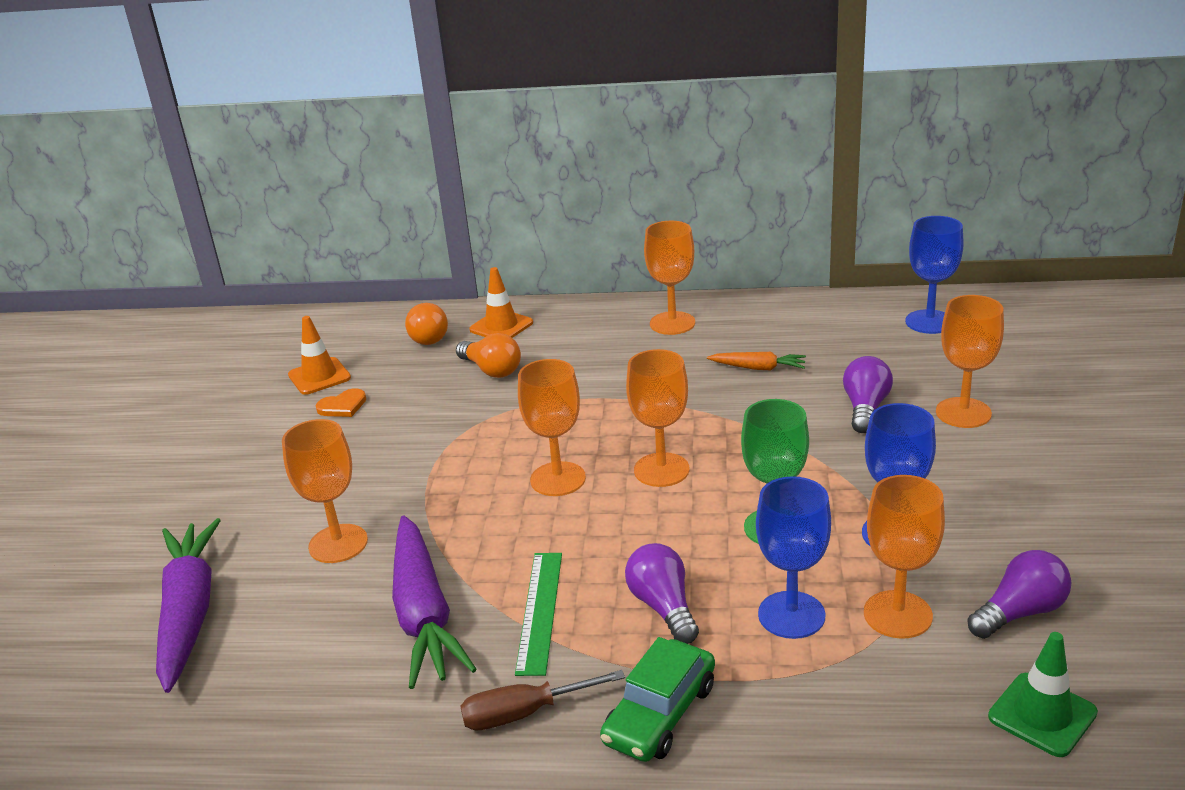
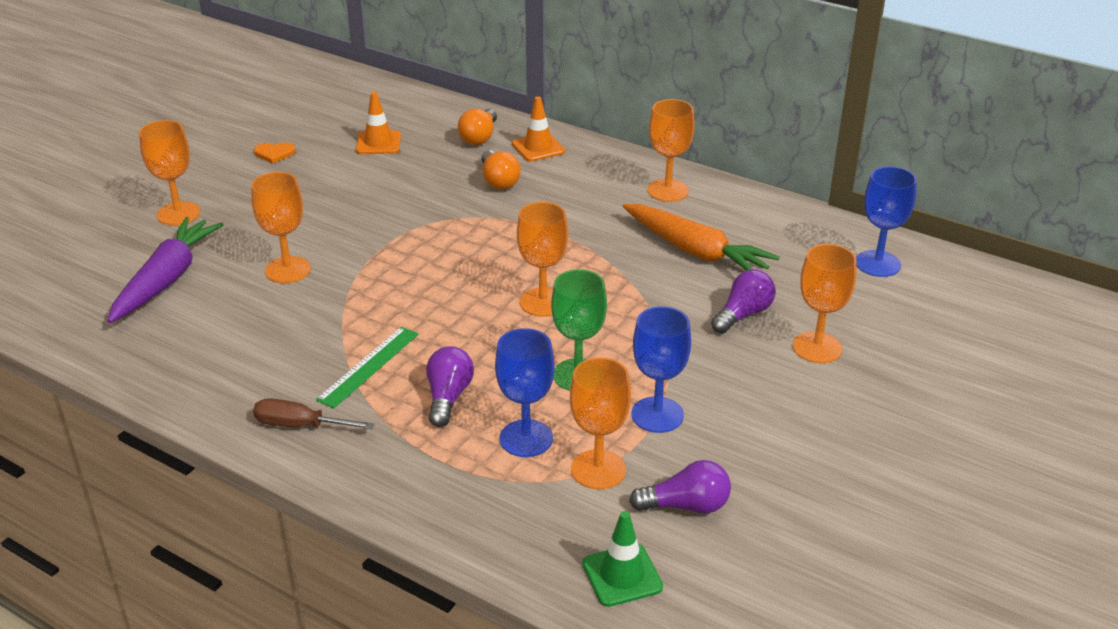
camera: 25 degrees right, 5 degrees up
orange heart [316,388,366,417] -> orange heart moved to [254,142,295,164]
purple carrot [392,515,477,689] -> none
orange goblet [518,359,586,496] -> orange goblet moved to [139,120,200,225]
green car [600,637,715,762] -> none
orange carrot [707,352,806,370] -> orange carrot [623,204,780,271], size x2.00

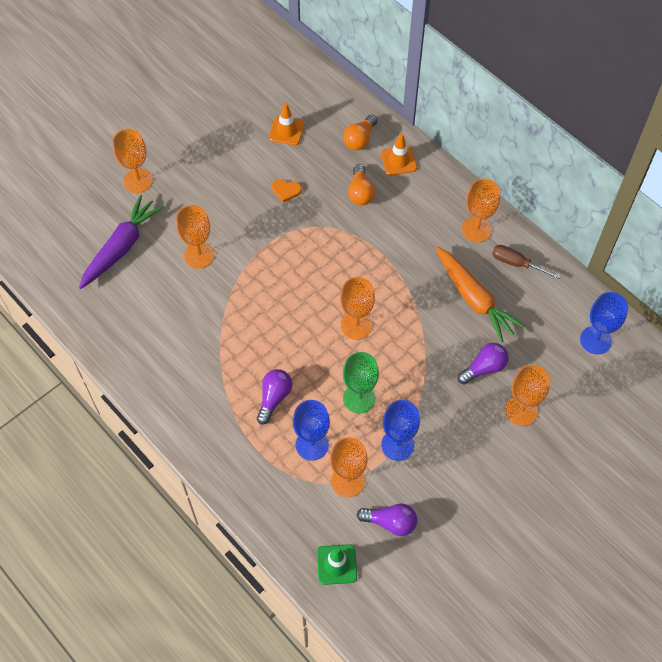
camera: 15 degrees right, 25 degrees up
brown screwdriver [253,398,374,429] -> brown screwdriver moved to [492,245,561,279]
orange heart [254,142,295,164] -> orange heart moved to [272,179,302,202]
green ruler [316,327,419,408] -> none

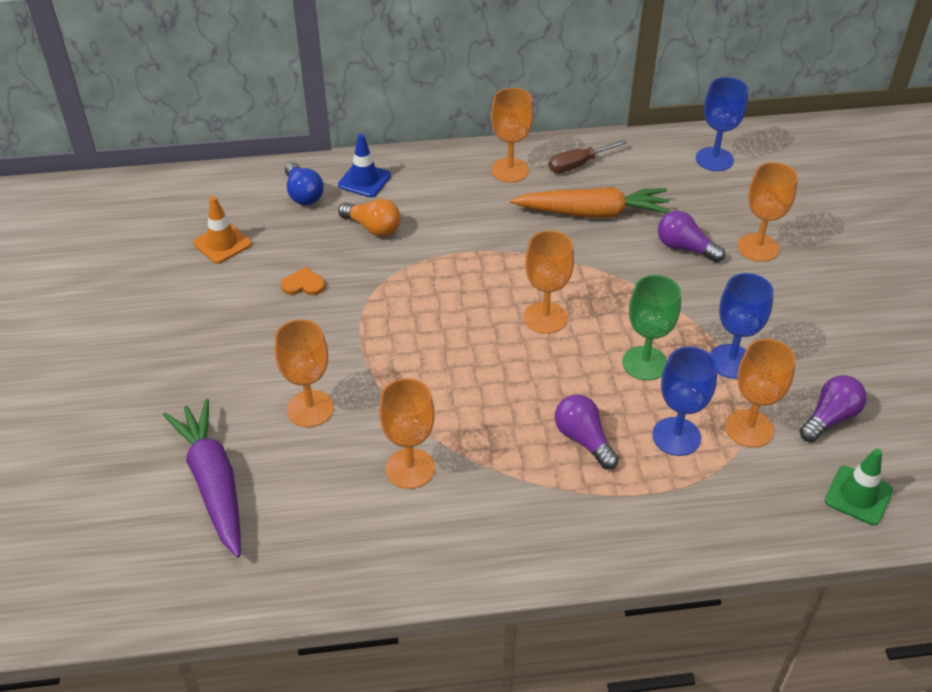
camera: 55 degrees left, 15 degrees down
orange goblet [113,129,153,193] -> orange goblet moved to [379,378,435,489]
orange heart [272,179,302,202] -> orange heart turned 135 degrees counterclockwise [281,267,325,295]
orange light bulb [343,115,377,150] -> blue light bulb [285,162,324,205]
orange traffic cone [381,133,417,175] -> blue traffic cone [338,134,391,197]
purple light bulb [458,343,509,385] -> purple light bulb turned 60 degrees counterclockwise [658,211,725,263]

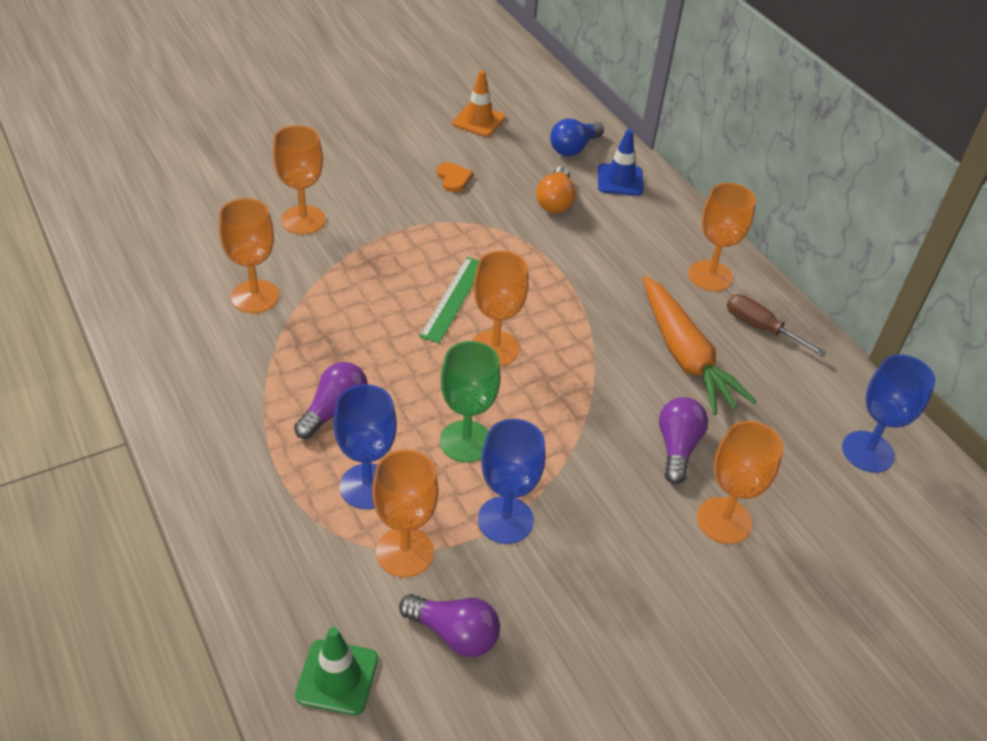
camera: 65 degrees right, 0 degrees up
purple carrot [163,399,241,558] -> none
none -> green ruler [419,257,479,343]

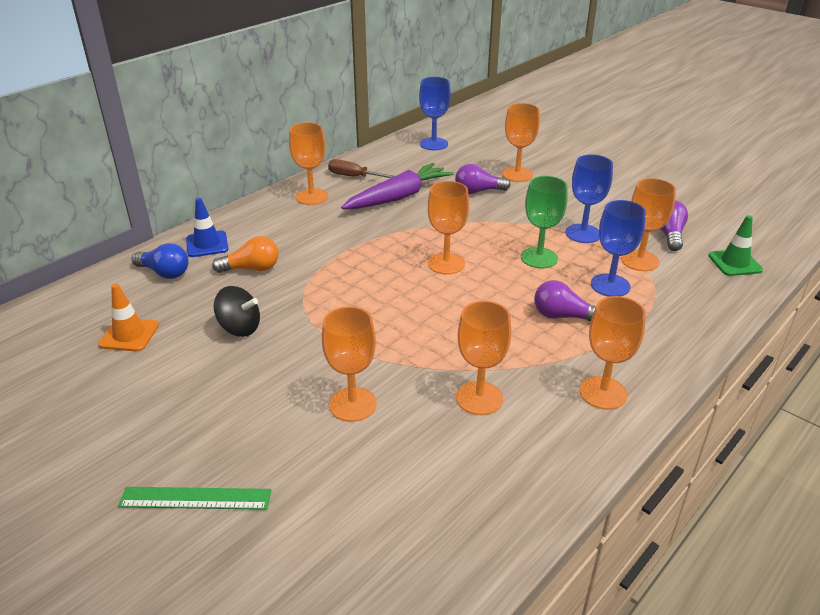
camera: 105 degrees left, 10 degrees down
green ruler [419,257,479,343] -> green ruler moved to [118,487,271,510]
orange heart [436,162,473,192] -> black spinning top [214,286,260,337]
orange carrot [643,276,757,415] -> purple carrot [341,163,453,209]
brown screwdriver [726,294,827,356] -> brown screwdriver turned 90 degrees clockwise [328,159,395,178]
none -> orange goblet [580,296,646,410]

